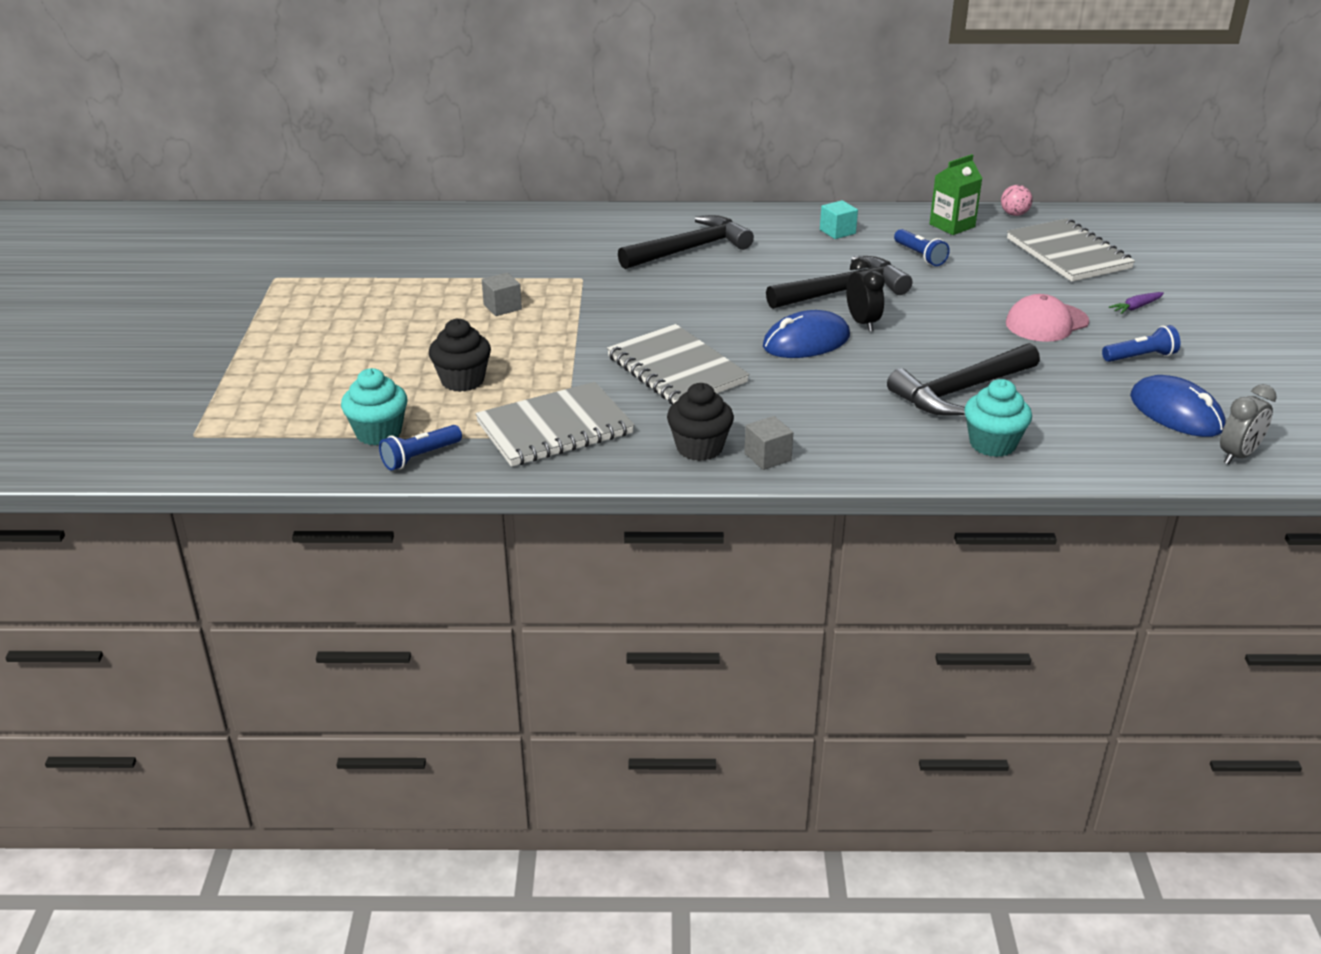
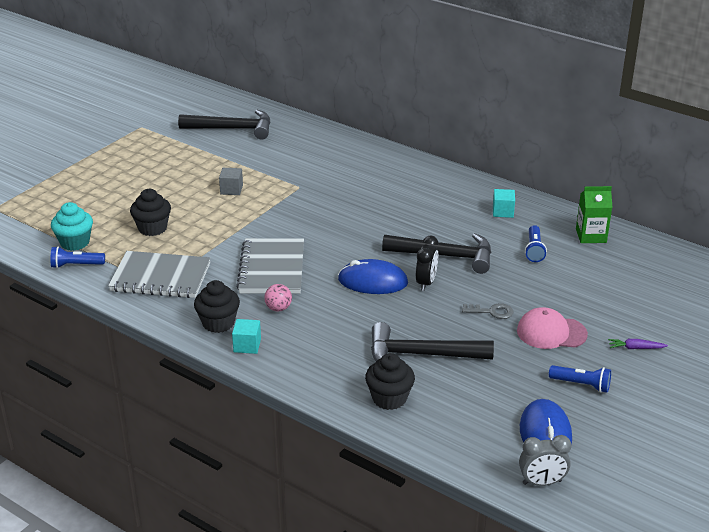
camera: 35 degrees right, 0 degrees up
black hammer [618,215,754,269] -> black hammer moved to [178,110,271,140]
grey cube [744,416,793,470] -> turquoise cube [232,319,261,354]
turquoise cupcake [964,379,1032,457] -> black cupcake [365,353,415,410]
pink ball [1001,185,1033,216] -> pink ball moved to [264,284,292,312]
grey notebook [1007,219,1135,282] -> none
none -> grey key [462,303,514,319]

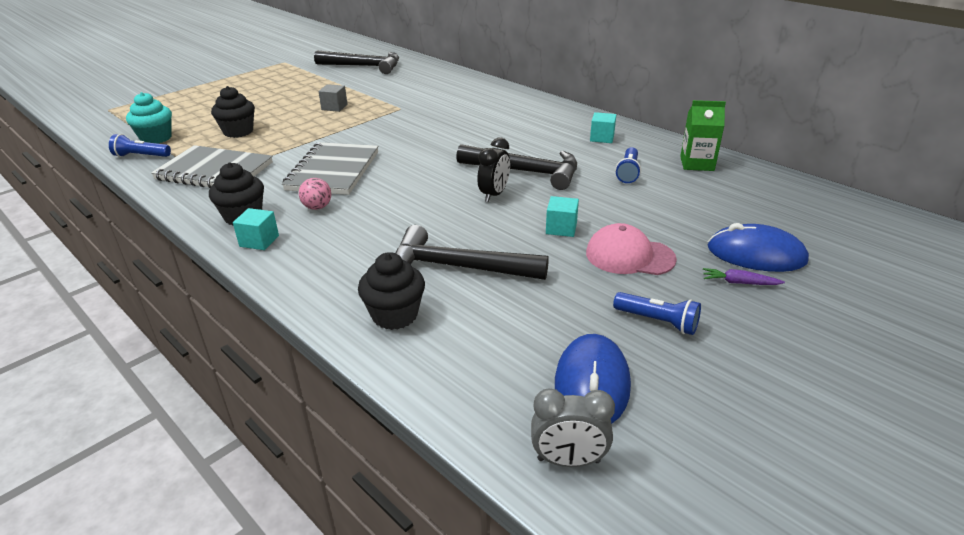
camera: 10 degrees right, 0 degrees up
blue mouse [338,259,408,294] -> blue mouse moved to [708,223,809,272]
grey key [462,303,514,319] -> turquoise cube [546,196,579,237]

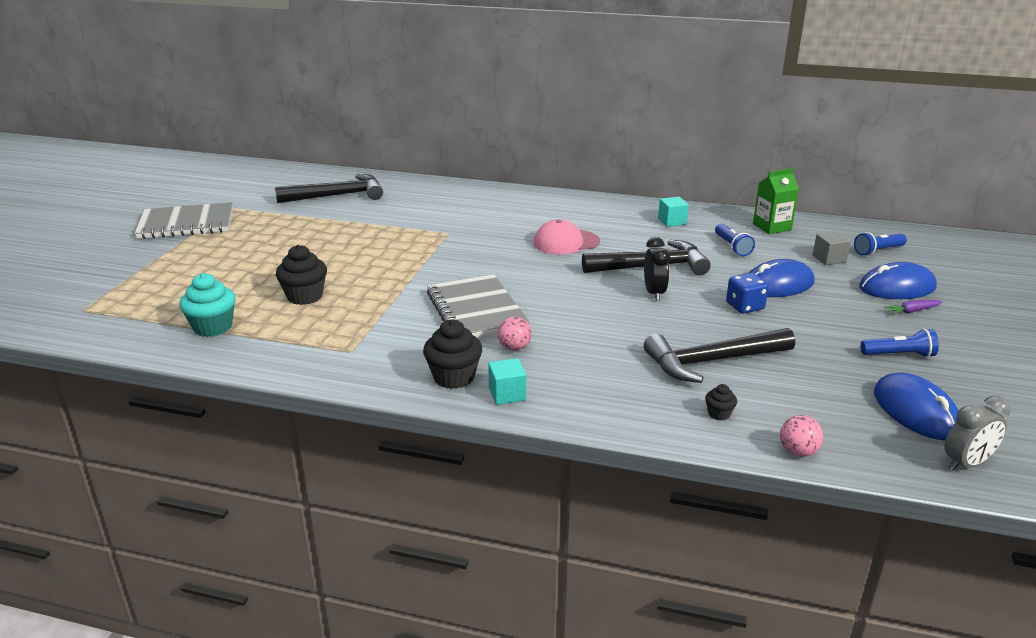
camera: 30 degrees left, 5 degrees down
blue flashlight [109,134,171,157] -> blue flashlight moved to [854,232,907,256]
grey notebook [151,145,273,188] -> grey notebook moved to [135,202,233,239]
grey cube [318,84,347,112] -> grey cube moved to [813,232,851,265]
black cupcake [358,252,425,330] -> black cupcake [705,384,737,421], size x0.50
turquoise cube [546,196,579,237] -> blue dice [726,273,769,314]
pink cap [586,223,677,275] -> pink cap moved to [533,219,600,255]
none -> blue mouse [749,259,815,297]
none -> pink ball [780,415,823,457]

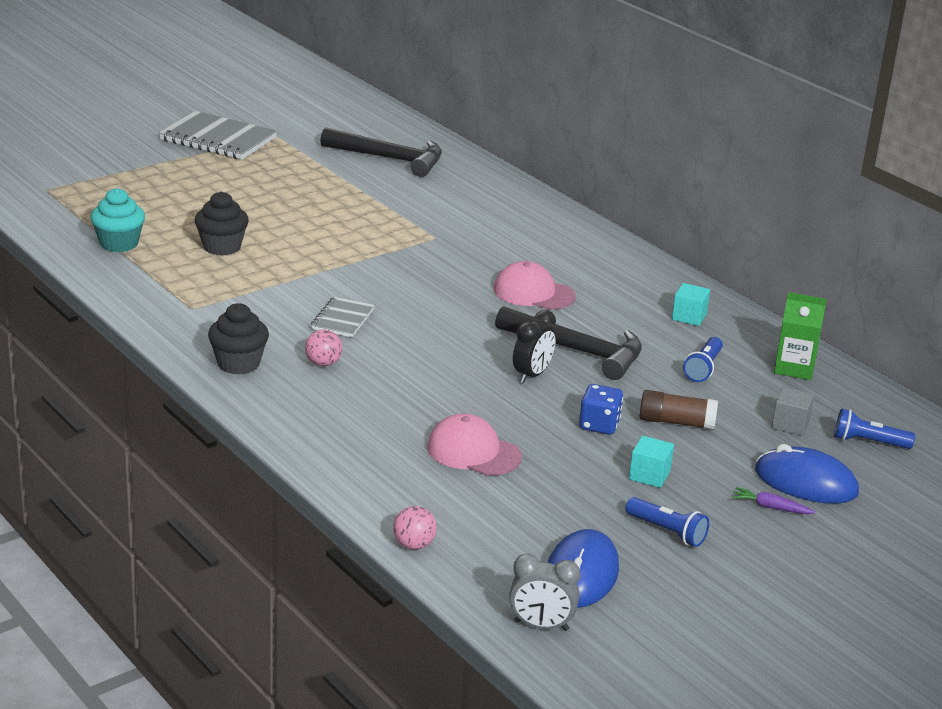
camera: 35 degrees right, 0 degrees up
grey notebook [427,274,529,338] -> grey notebook [311,297,375,337], size x0.54
turquoise cube [488,358,526,405] -> turquoise cube moved to [629,436,674,488]
black hammer [644,328,795,383] -> pink cap [427,413,522,476]
black cupcake [705,384,737,421] -> none
blue mouse [749,259,815,297] -> brown glue stick [640,390,718,430]

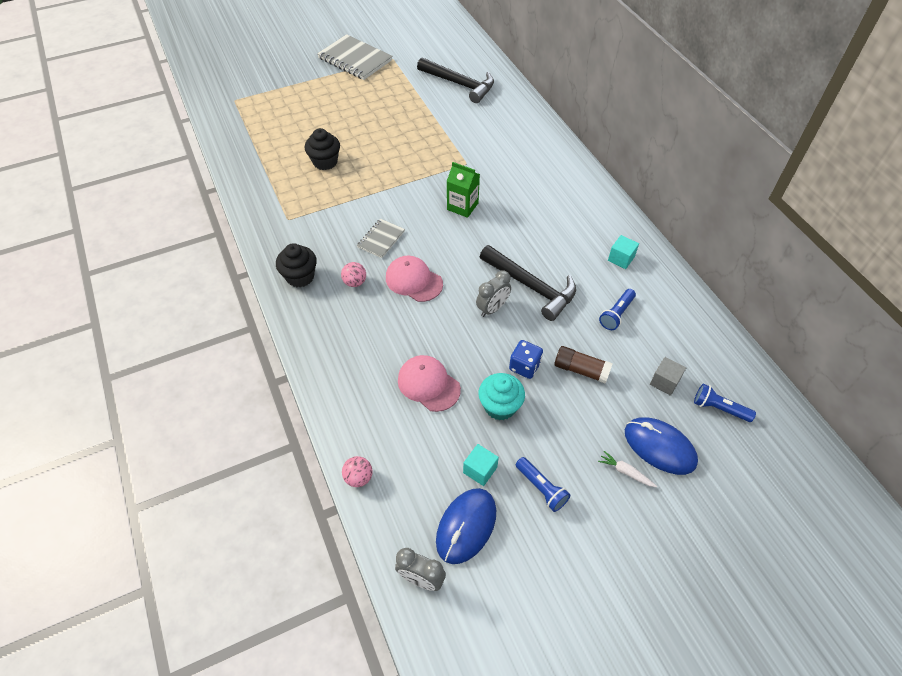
camera: 15 degrees right, 25 degrees up
turquoise cupcake [90,188,145,252] -> turquoise cupcake moved to [478,373,525,421]
pink cap [494,261,576,310] -> pink cap moved to [386,256,443,302]
black clock [513,310,556,383] -> grey clock [476,271,511,317]
turquoise cube [629,436,674,488] -> turquoise cube moved to [463,444,499,486]
purple carrot [732,487,816,514] -> white carrot [598,451,657,487]
green carton [774,292,827,380] -> green carton moved to [447,162,480,218]

